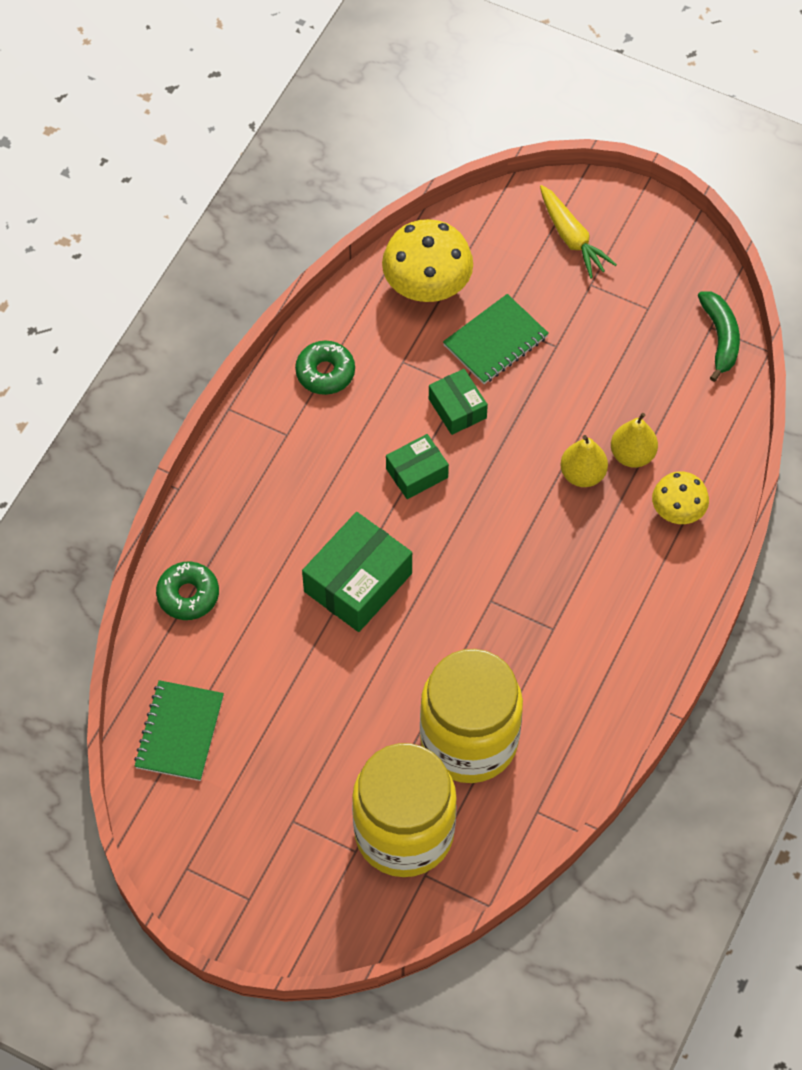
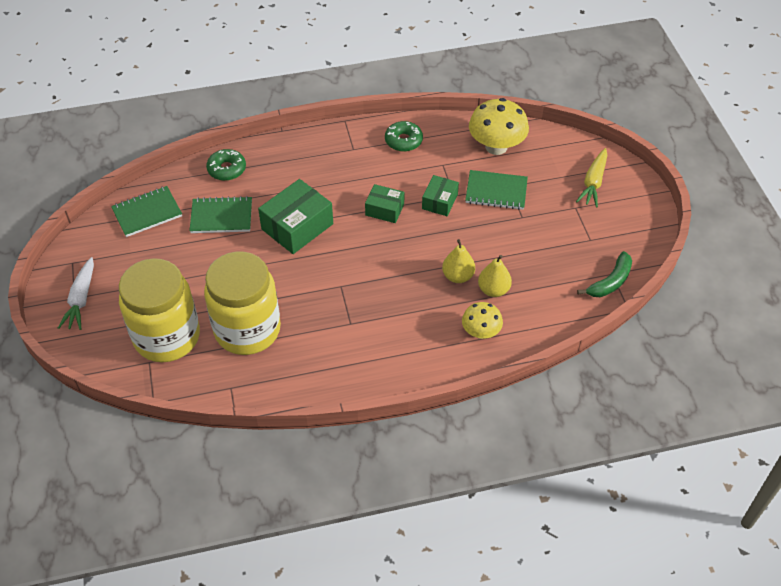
camera: 50 degrees right, 10 degrees down
green box [302,512,412,632] -> green box turned 45 degrees counterclockwise [258,179,333,254]
none -> white carrot [58,257,94,330]
none -> green notebook [189,196,252,233]

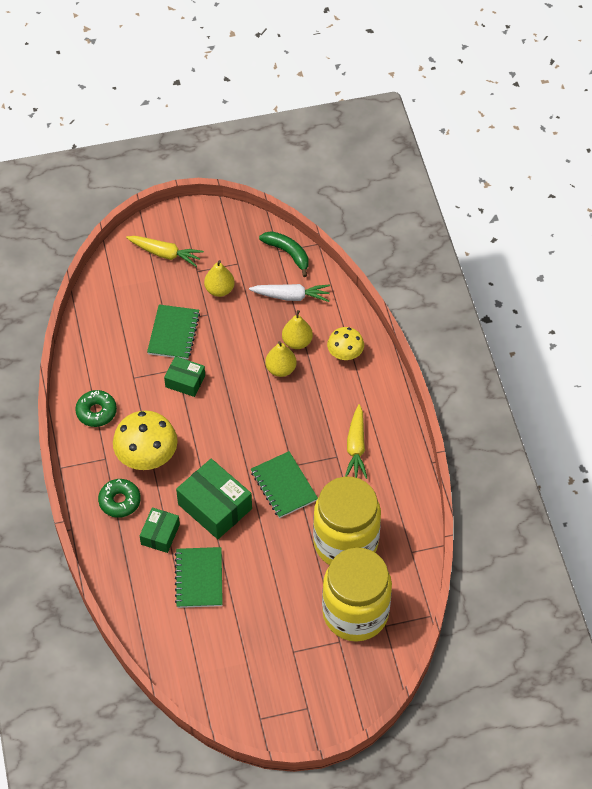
camera: 90 degrees left, 5 degrees up
white carrot [58,257,94,330] -> white carrot moved to [249,284,330,302]
green notebook [111,186,182,237] -> green notebook moved to [251,451,318,518]
green donut [206,149,246,181] -> green donut moved to [98,479,141,518]
green box [365,184,404,223] -> green box moved to [140,507,180,553]
yellow mushroom [469,98,529,155] -> yellow mushroom moved to [113,411,177,470]
none -> yellow pear [204,260,235,297]
none -> yellow carrot [345,404,367,479]

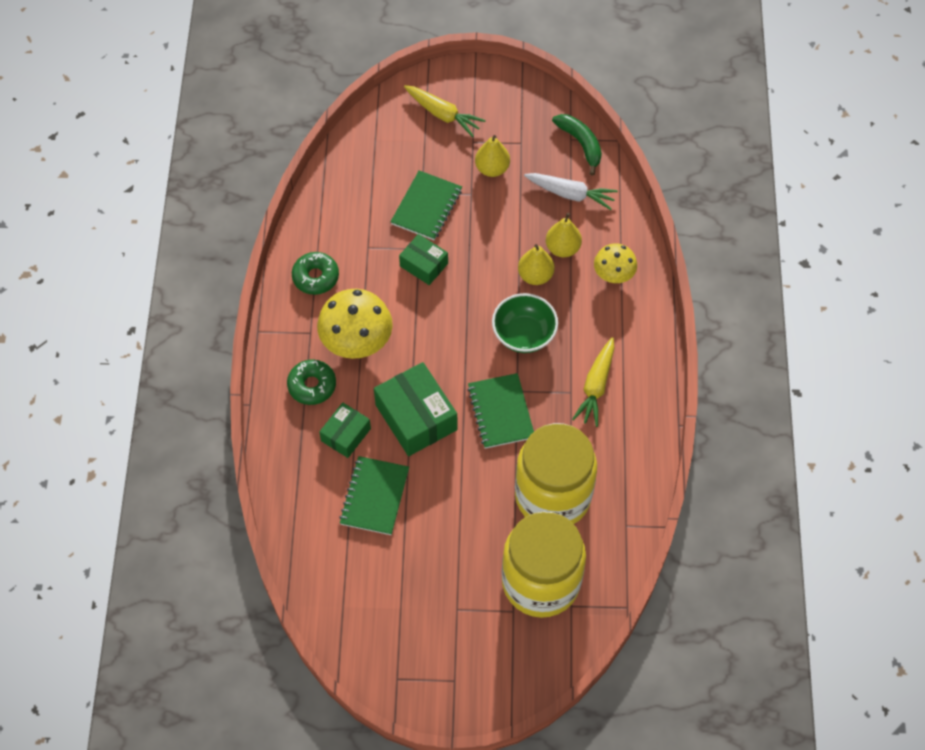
camera: 15 degrees right, 5 degrees up
none -> green bowl [492,293,558,353]

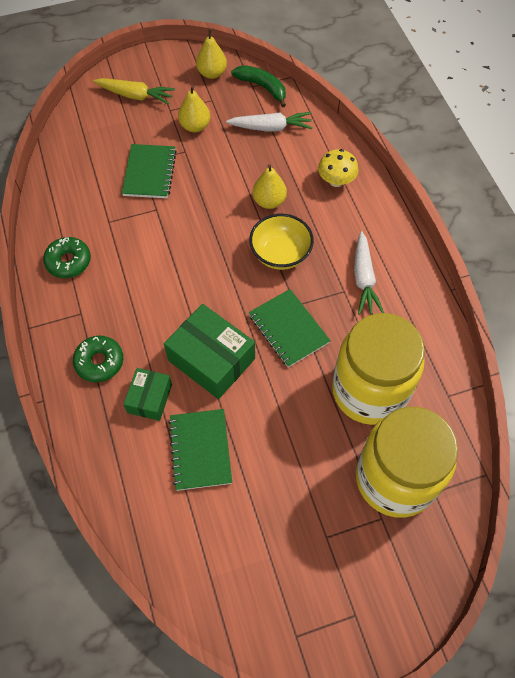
camera: 20 degrees left, 0 degrees up
yellow mushroom [317,289,393,359] -> none
green box [399,234,448,285] -> none
green bowl [492,293,558,353] -> yellow bowl [249,214,314,270]
yellow pear [546,213,582,257] -> yellow pear moved to [196,29,227,79]
yellow carrot [572,337,614,427] -> white carrot [354,231,384,315]

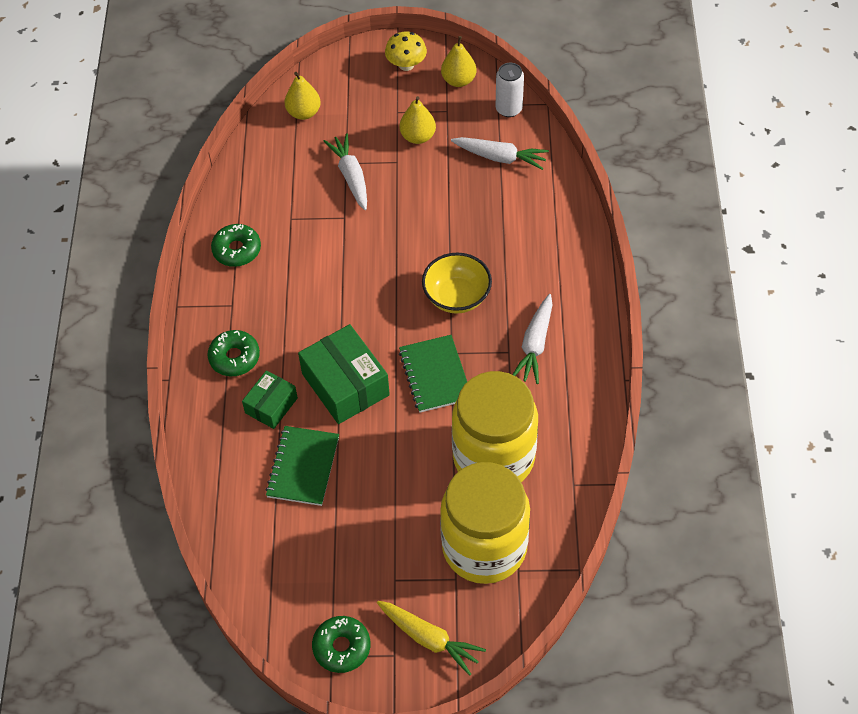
camera: 20 degrees right, 5 degrees down
yellow carrot [93,78,175,105] -> yellow carrot moved to [377,601,486,676]
green notebook [122,144,177,198] -> white carrot [324,133,367,210]
green banana [231,65,286,107] -> white can [496,63,524,117]
yellow pear [253,164,287,209] -> yellow pear moved to [285,72,321,120]
yellow mushroom [318,149,359,187] -> yellow mushroom moved to [385,31,427,71]
none -> green donut [312,616,370,673]

